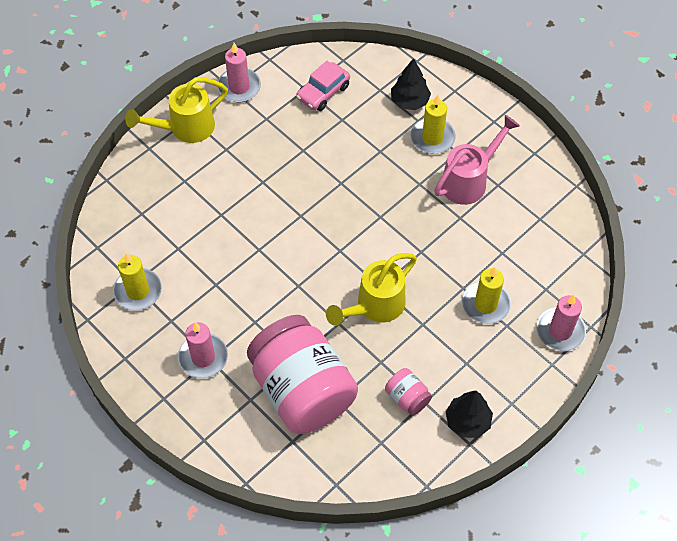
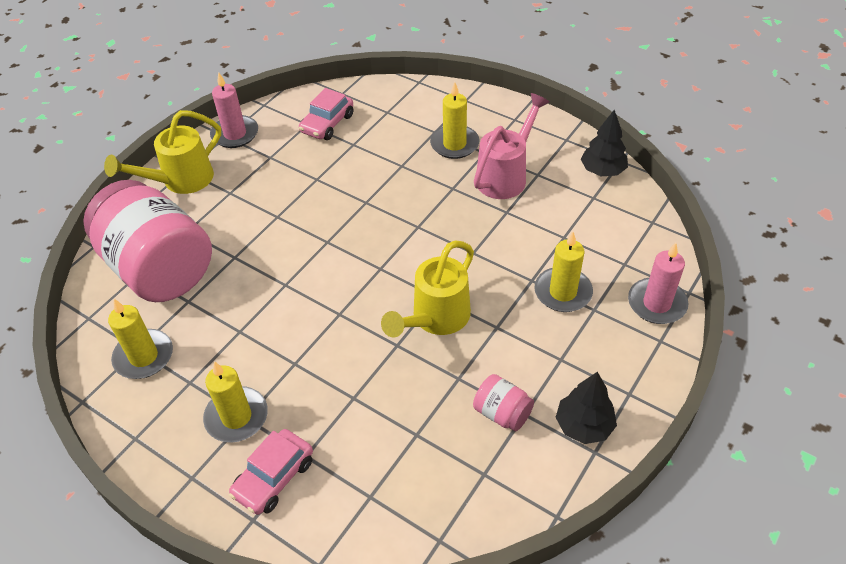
camera: 10 degrees left, 10 degrees down
pink candle [178,322,228,378] -> yellow candle [203,361,268,443]
pink jar [247,315,358,434] -> pink jar moved to [83,180,212,302]
black tree [391,58,431,110] -> black tree moved to [581,110,628,176]
none -> pink car [229,429,313,515]

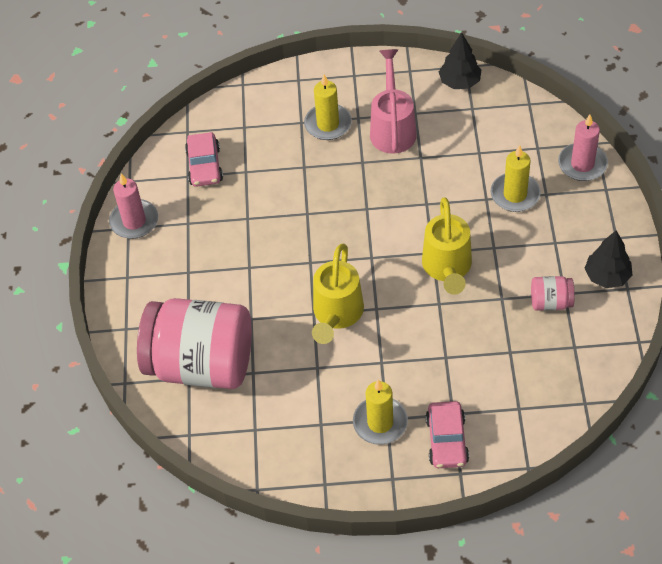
camera: 35 degrees left, 5 degrees up
yellow watering can [104,110,221,194] -> yellow watering can moved to [312,244,364,344]
yellow candle [108,299,173,379] -> none

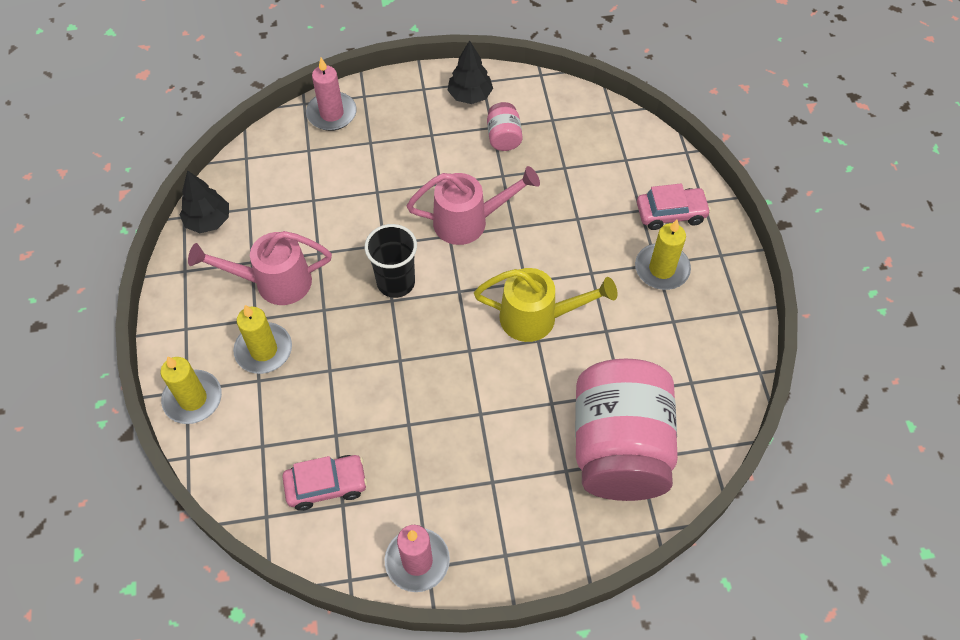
camera: 100 degrees left, 5 degrees up
yellow watering can [422,198,472,295] -> pink watering can [407,166,540,245]
yellow candle [491,145,541,212] -> yellow candle moved to [161,356,222,424]
none -> black cup [365,224,417,298]

